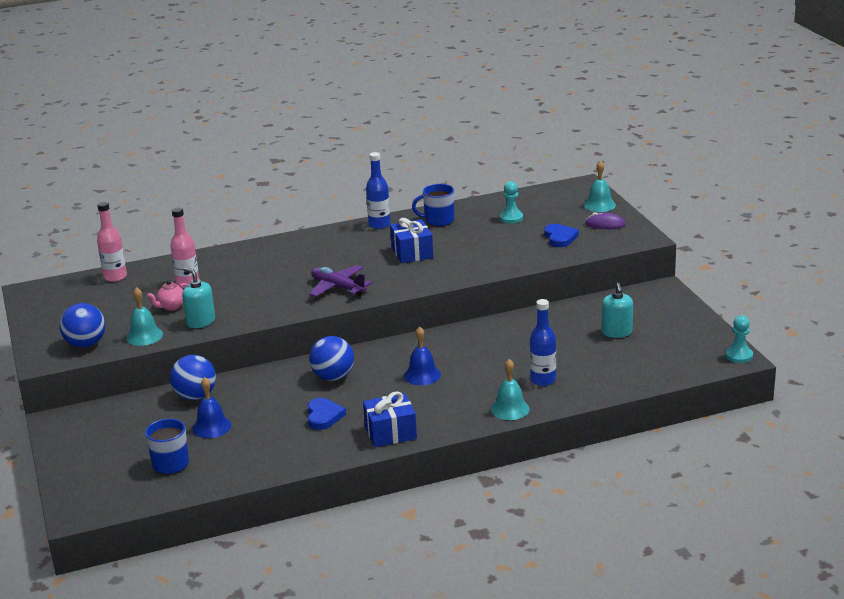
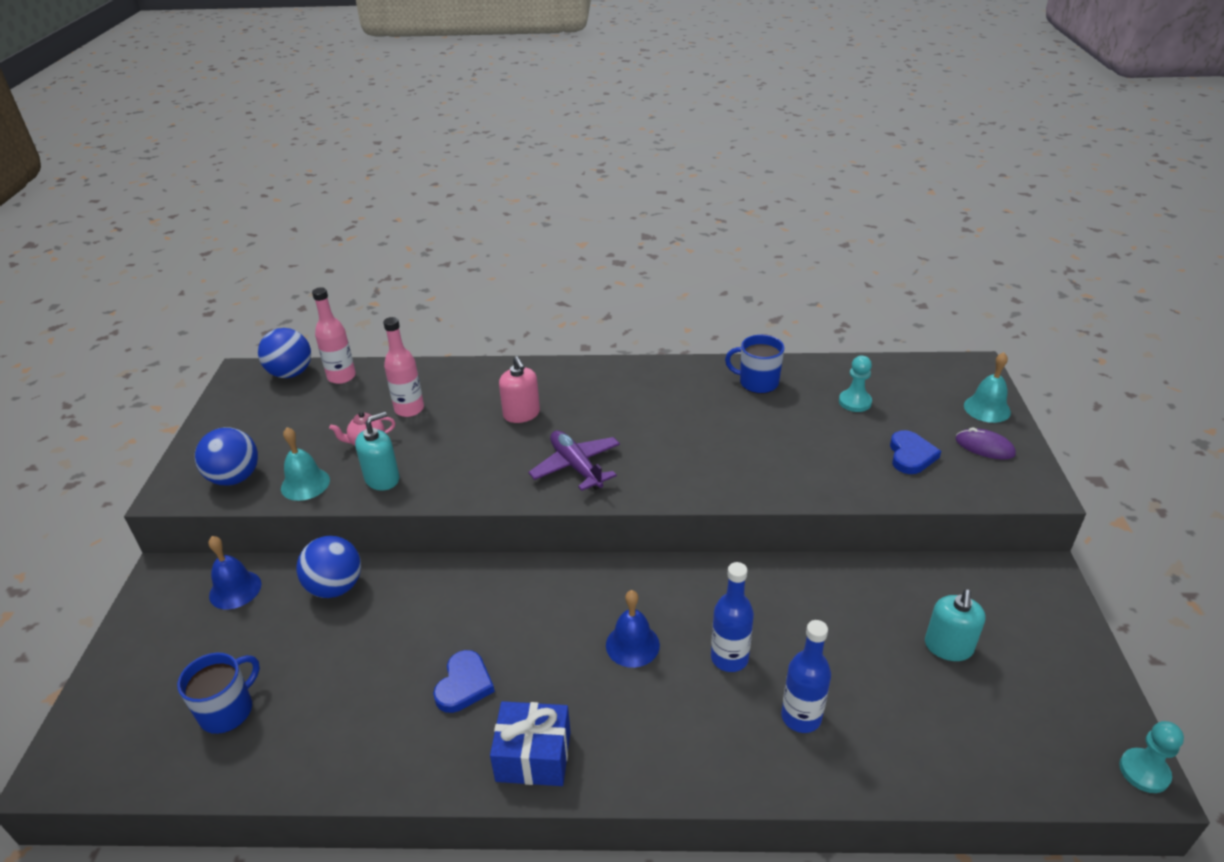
camera: 20 degrees right, 10 degrees up
turquoise soap dispenser [182,268,215,328] -> turquoise soap dispenser turned 75 degrees clockwise [355,412,399,491]
blue bell [192,377,231,438] -> blue bell moved to [208,536,261,609]
blue ball [309,336,354,381] -> blue ball moved to [258,328,311,378]
blue bottle [366,152,391,229] -> blue bottle moved to [711,562,754,672]
blue gift [390,218,433,263] -> none
turquoise bell [491,359,530,420] -> none
none -> pink soap dispenser [499,356,540,423]

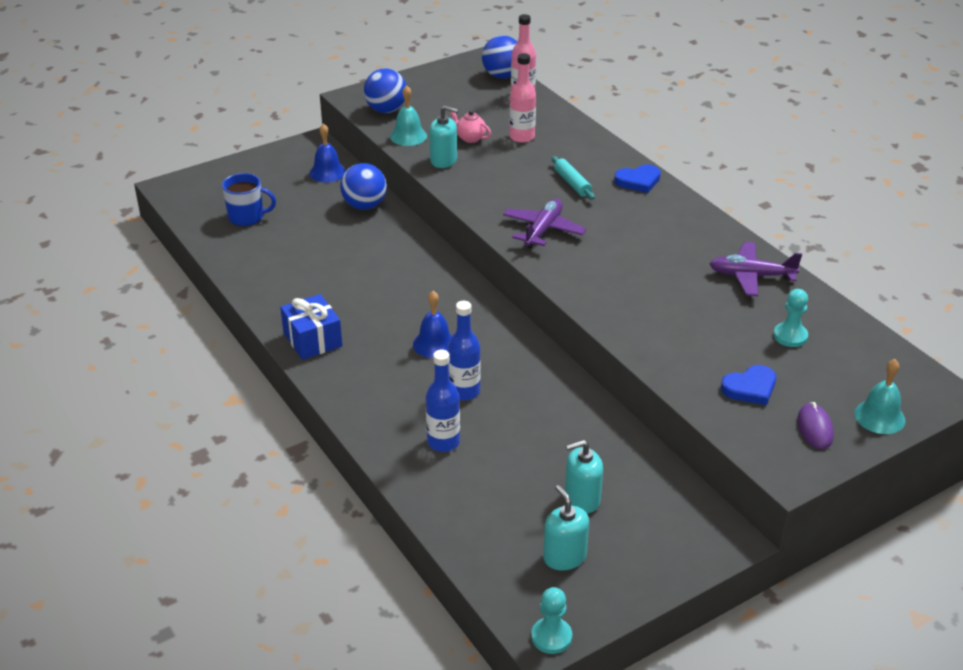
camera: 55 degrees right, 0 degrees up
blue heart [433,650,495,713] -> blue heart moved to [614,164,661,193]
pink soap dispenser [499,356,540,423] -> turquoise rolling pin [552,156,595,200]
blue mug [725,335,784,394] -> purple plane [710,242,802,296]
none -> turquoise soap dispenser [543,485,589,570]

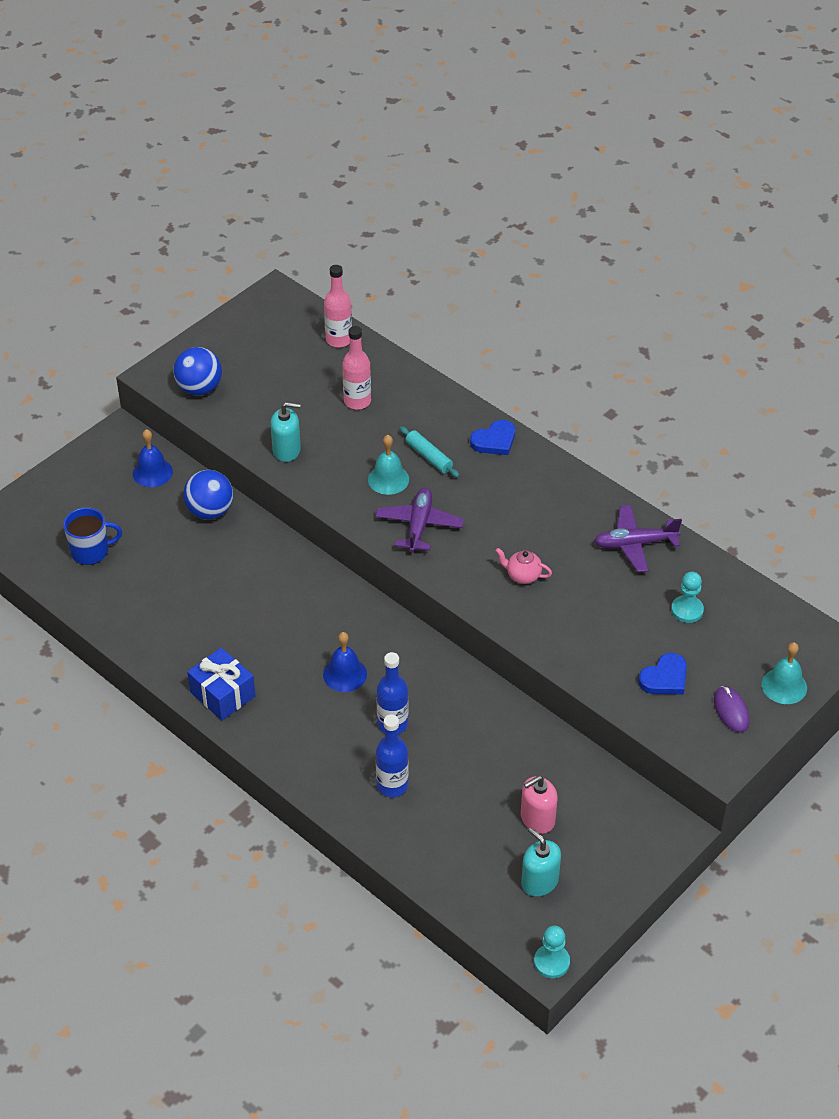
camera: 15 degrees left, 10 degrees up
turquoise bell [390,85,427,146] -> turquoise bell moved to [368,435,409,495]
pink teapot [449,110,492,143] -> pink teapot moved to [495,548,552,584]
blue ball [482,35,517,78] -> none
turquoise soap dispenser [565,440,603,513] -> pink soap dispenser [521,776,558,834]

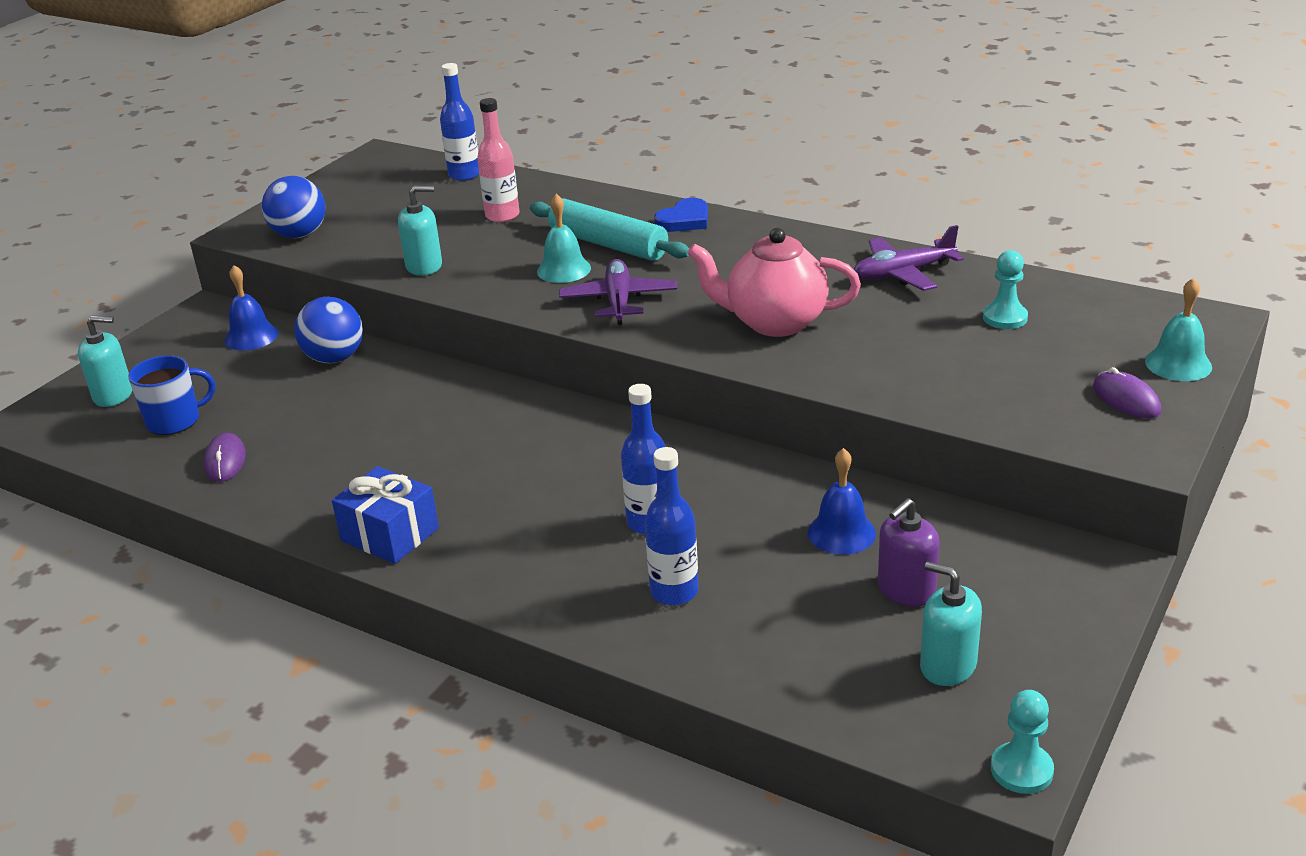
camera: 10 degrees left, 15 degrees down
blue bell [323,632,367,692] -> blue bell moved to [808,448,876,555]
pink bottle [324,265,352,347] -> blue bottle [440,63,479,181]
turquoise rolling pin [400,426,459,478] -> turquoise rolling pin [530,198,689,261], size x1.76
pink teapot [495,548,552,584] -> pink teapot [687,228,861,337], size x2.09
pink soap dispenser [521,776,558,834] -> purple soap dispenser [878,498,940,607]
blue heart [638,653,687,694] -> none
none -> turquoise soap dispenser [78,316,132,407]
none -> purple mouse [204,433,246,482]

